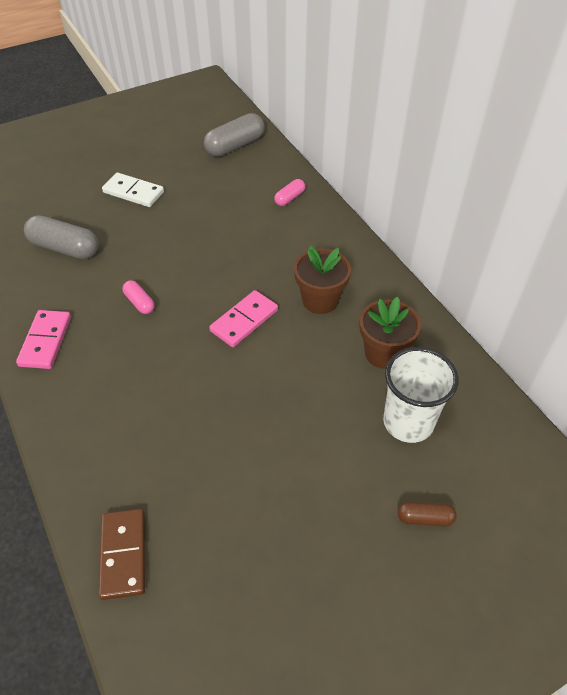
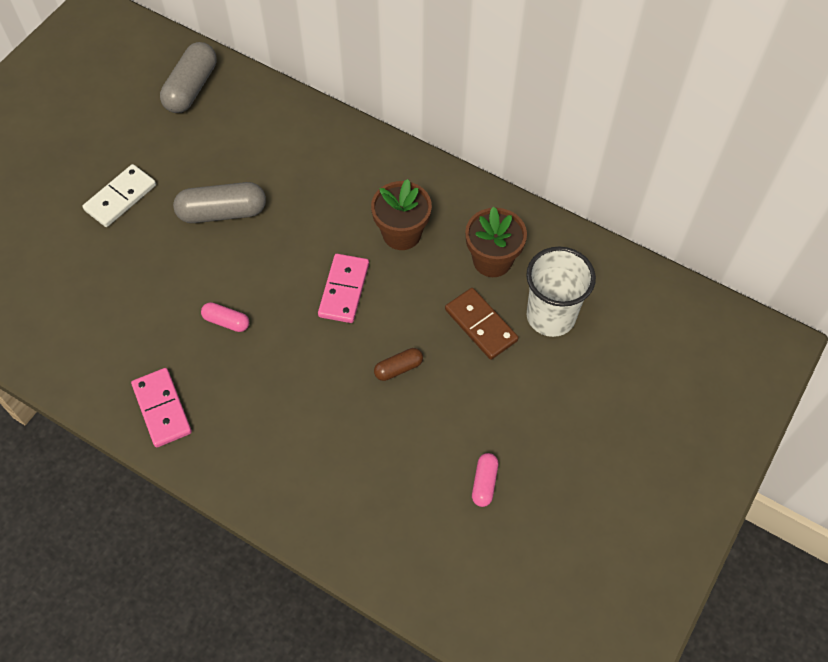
camera: 30 degrees left, 10 degrees up
grey capsule [24,215,99,259] -> grey capsule moved to [173,182,266,223]
brown domino [99,509,145,600] -> brown domino moved to [445,288,519,360]
white domino [102,173,164,207] -> white domino turned 45 degrees counterclockwise [83,164,156,227]
pink capsule [274,179,305,206] -> pink capsule moved to [472,453,498,507]
brown capsule [398,502,457,526] -> brown capsule moved to [374,348,423,381]

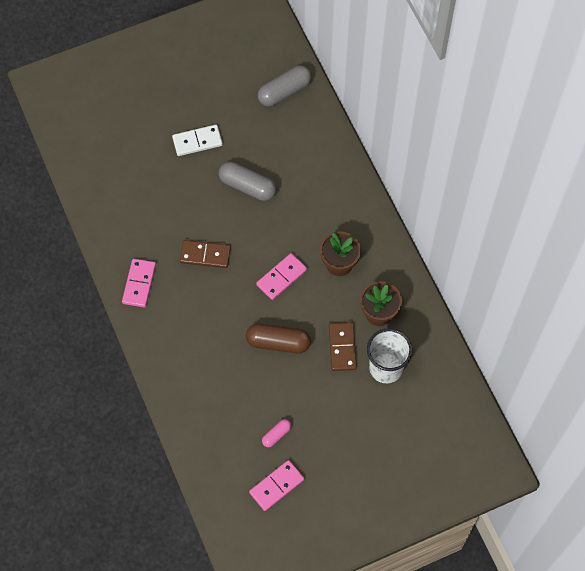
camera: 35 degrees right, 5 degrees up
pink capsule [201,302,249,332] -> brown domino [180,240,231,268]
brown capsule [374,348,423,381] -> brown capsule [246,323,311,353], size x1.88
none -> pink domino [249,460,304,511]

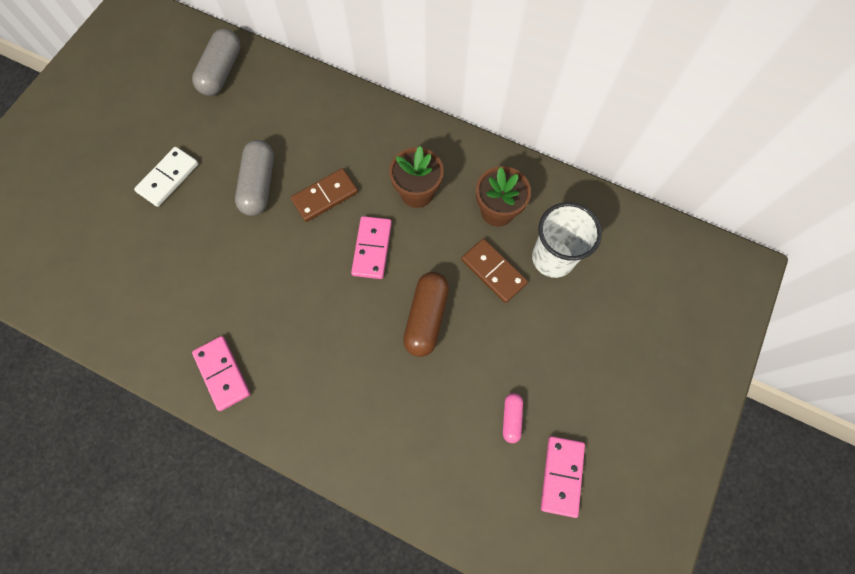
camera: 40 degrees left, 5 degrees up
brown domino [180,240,231,268] -> brown domino moved to [291,168,358,222]
grey capsule [219,162,276,201] -> grey capsule turned 75 degrees counterclockwise [235,140,274,216]
brown capsule [246,323,311,353] -> brown capsule turned 45 degrees counterclockwise [403,272,449,357]

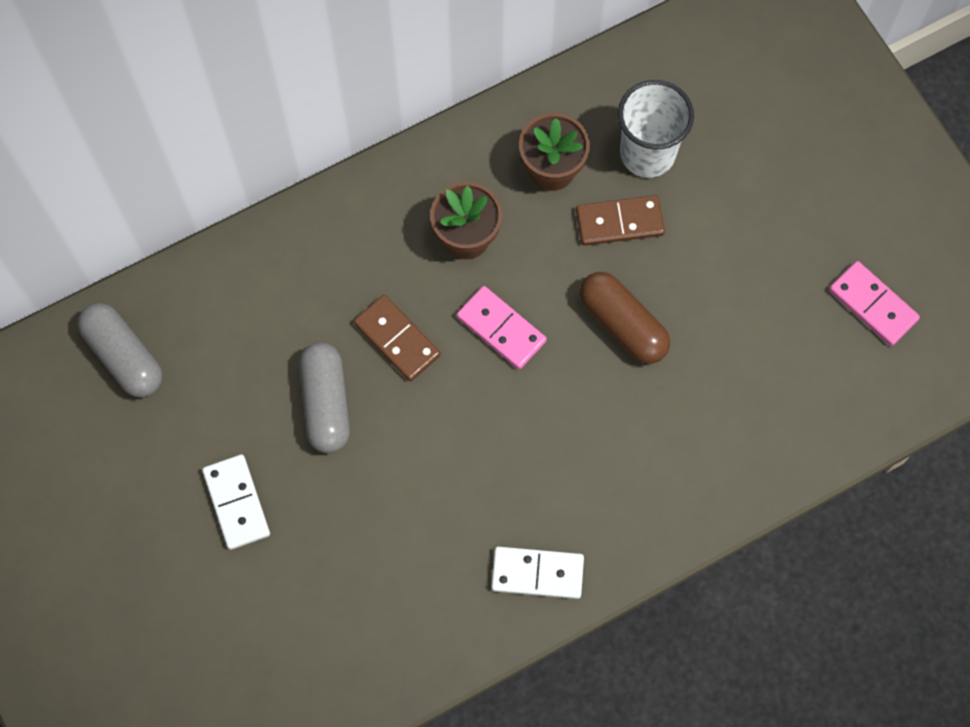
camera: 55 degrees left, 0 degrees up
pink domino [192,336,250,411] -> white domino [491,546,584,599]
grey capsule [235,140,274,216] -> grey capsule turned 45 degrees clockwise [299,342,350,453]
brown domino [291,168,358,222] -> brown domino turned 45 degrees counterclockwise [354,295,441,381]
pink capsule [503,393,523,443] -> none

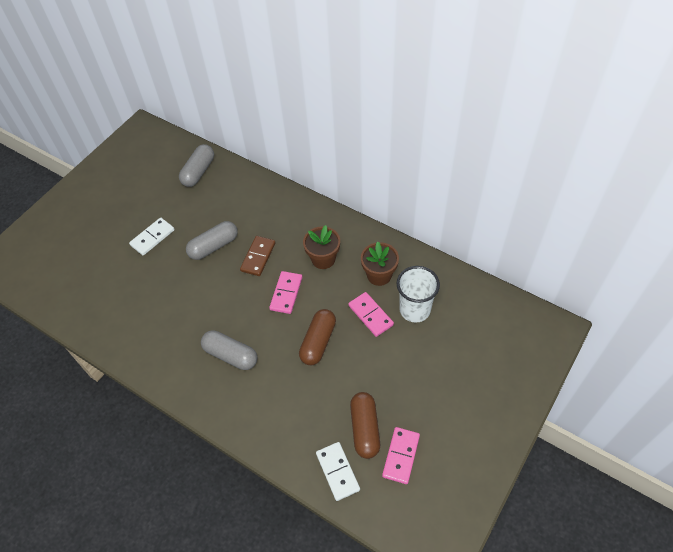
camera: 65 degrees right, 15 degrees down
white domino [491,546,584,599] -> white domino moved to [316,442,360,501]
brown domino [576,195,665,246] -> pink domino [348,292,394,337]
none -> grey capsule [201,330,258,370]
none -> brown capsule [350,392,380,459]

